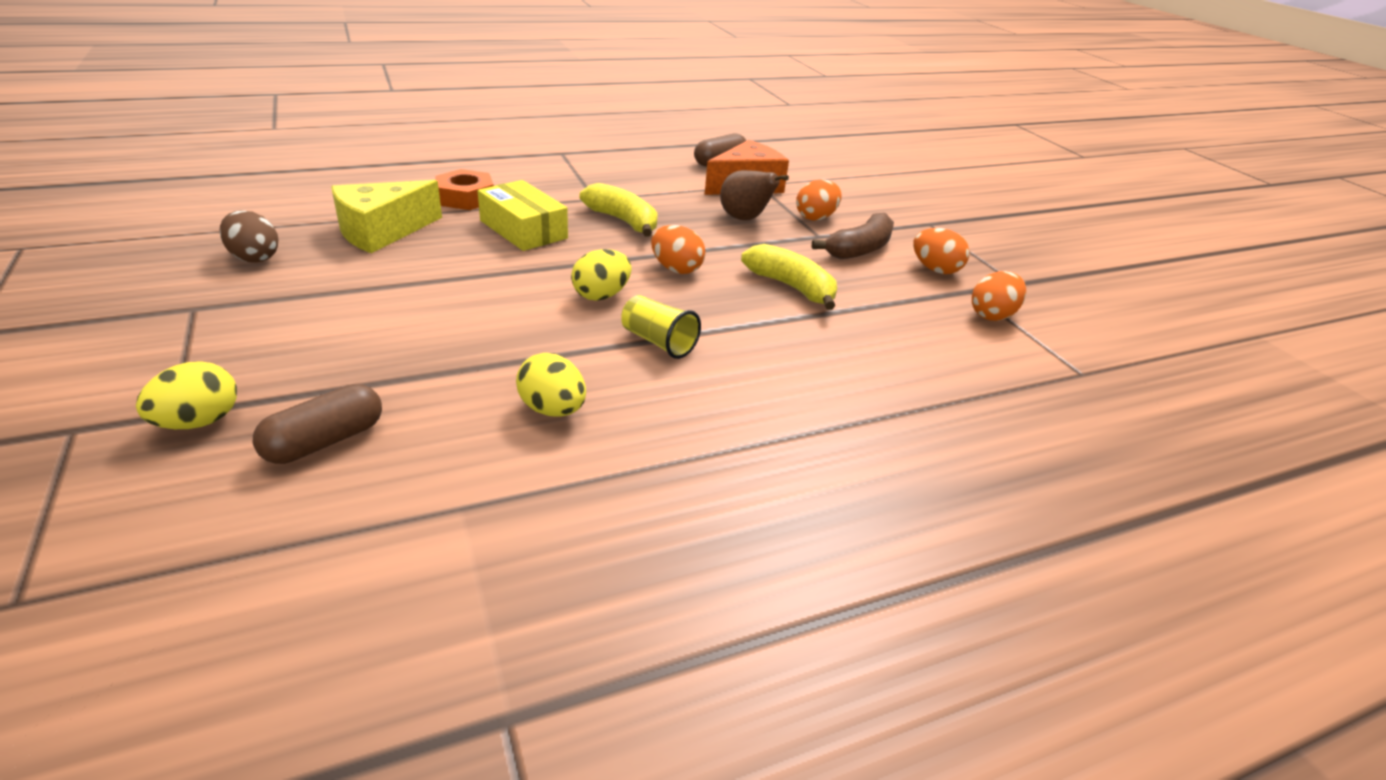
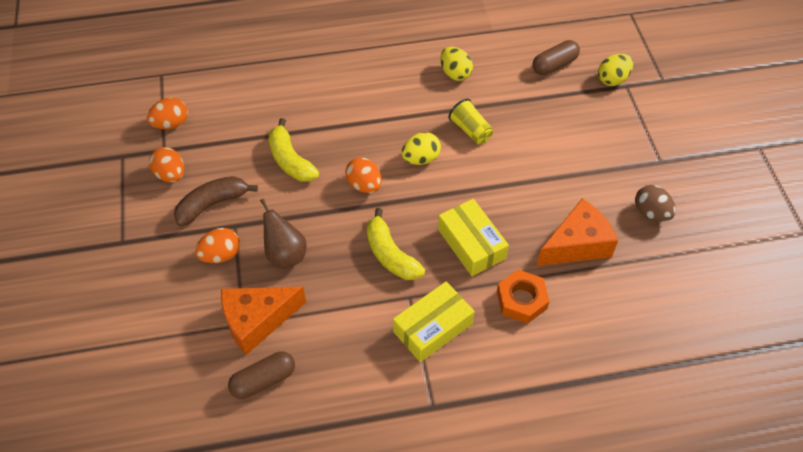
camera: 165 degrees left, 20 degrees up
yellow cheese [331,180,442,253] -> orange cheese [537,198,618,266]
yellow cup [621,295,701,359] -> yellow cup moved to [449,99,493,144]
none -> yellow box [393,282,475,362]

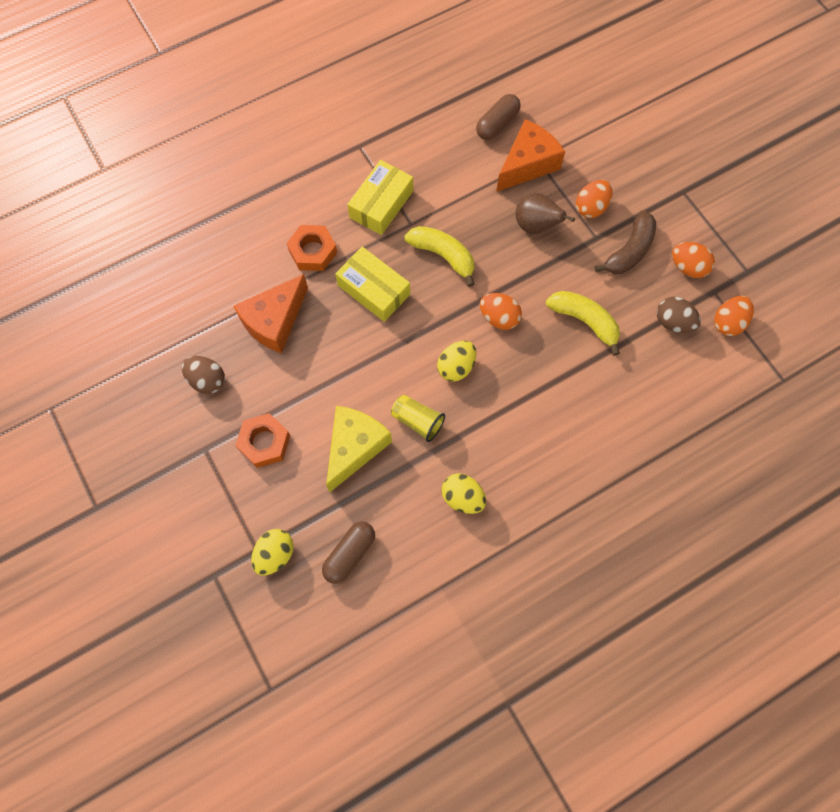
camera: 160 degrees right, 15 degrees up
none -> orange nut [235,413,290,468]
none -> yellow cheese [326,406,392,492]
none -> brown egg [657,297,701,333]

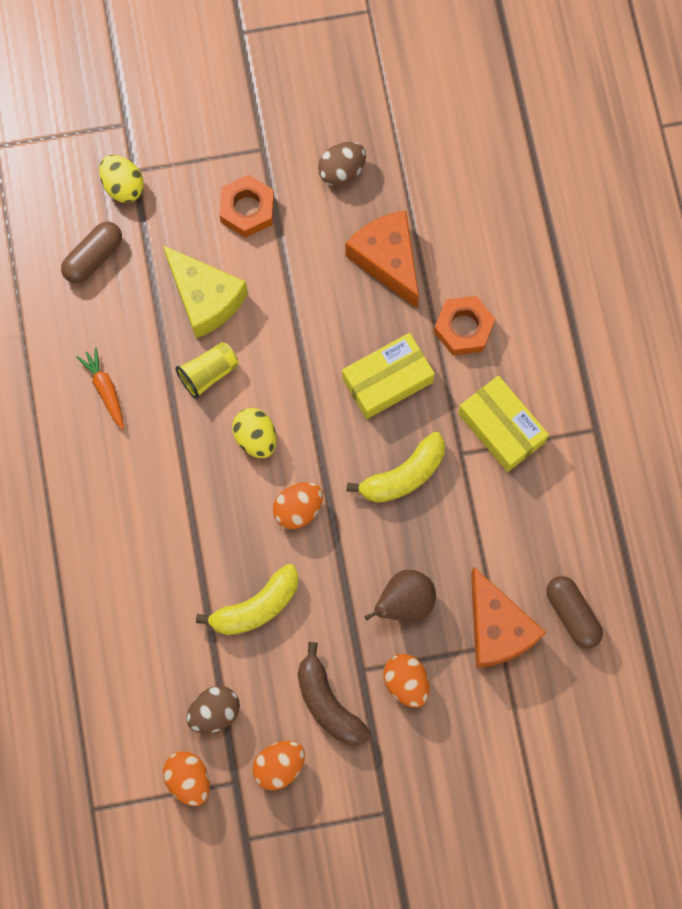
camera: 110 degrees right, 5 degrees up
brown capsule [322,522,375,584] -> brown capsule turned 75 degrees clockwise [61,222,122,284]
yellow egg [441,473,486,514] -> orange carrot [76,347,124,429]

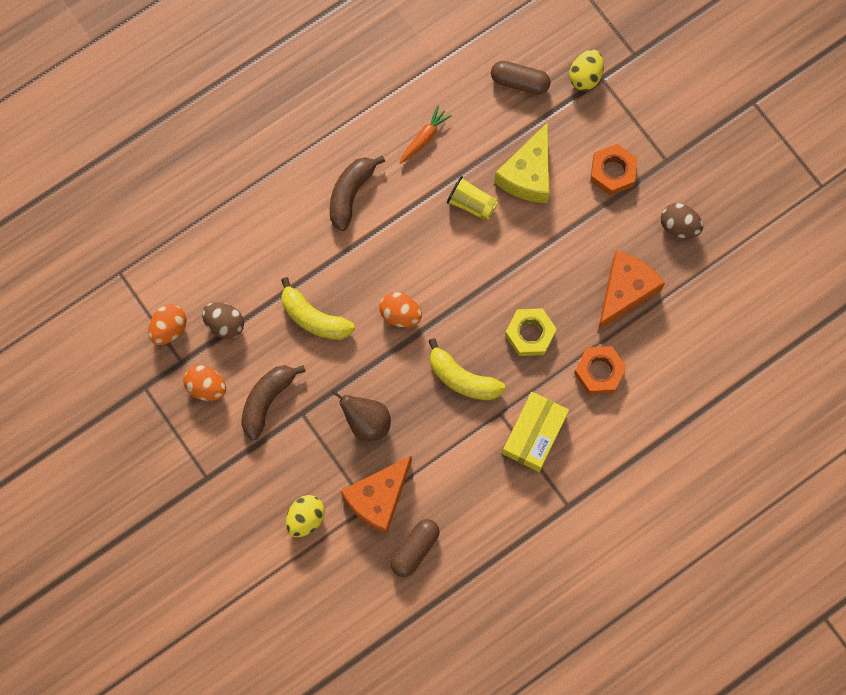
camera: 65 degrees right, 0 degrees up
yellow egg [232,408,276,458] -> yellow egg moved to [286,495,325,537]
yellow box [342,333,435,419] -> yellow nut [505,308,557,356]
orange egg [383,654,429,708] -> none
none -> brown banana [330,156,385,231]

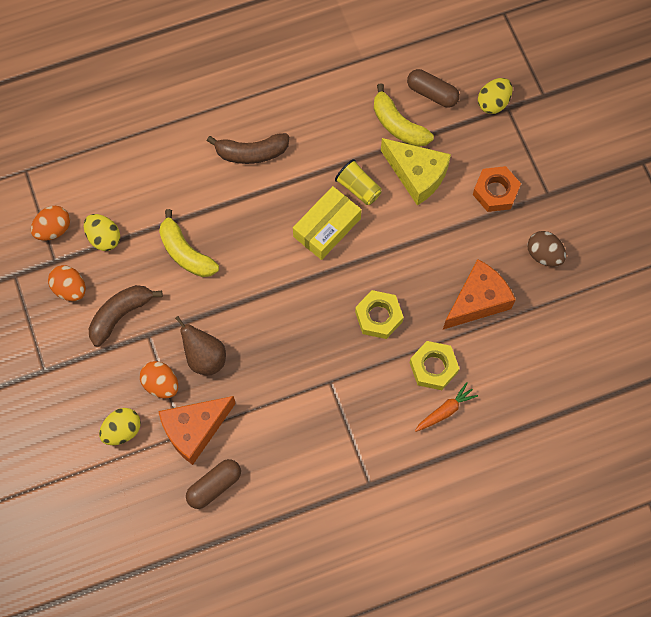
camera: 15 degrees right, 5 degrees down
brown egg [202,302,244,339] -> yellow egg [84,214,120,251]
brown banana [330,156,385,231] -> brown banana turned 135 degrees counterclockwise [207,133,289,164]
orange egg [379,292,422,327] -> orange egg moved to [140,361,178,398]
orange carrot [400,106,452,164] -> orange carrot moved to [415,382,478,432]
yellow banana [429,338,506,400] -> yellow banana moved to [374,84,434,147]
yellow cheese [494,122,549,203] -> yellow cheese turned 90 degrees counterclockwise [381,138,451,205]
yellow box [502,392,569,472] -> yellow box moved to [293,186,361,260]
orange nut [574,346,627,394] -> yellow nut [410,341,460,390]

